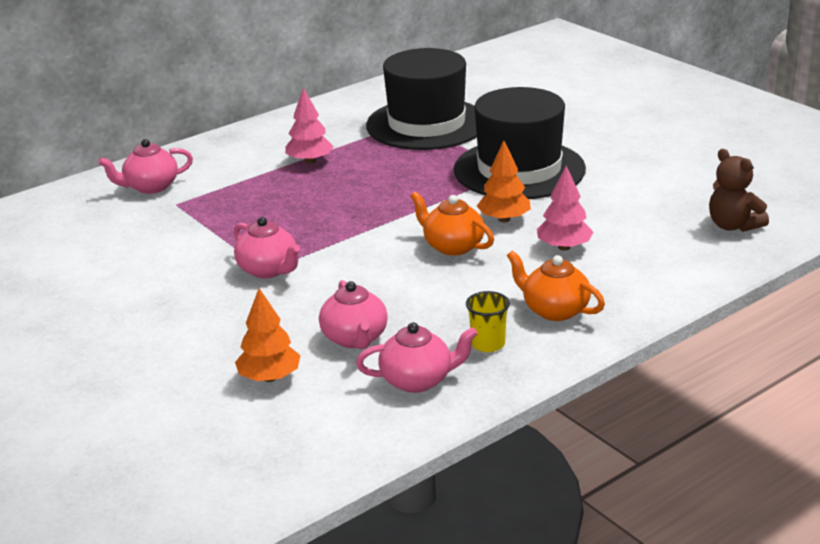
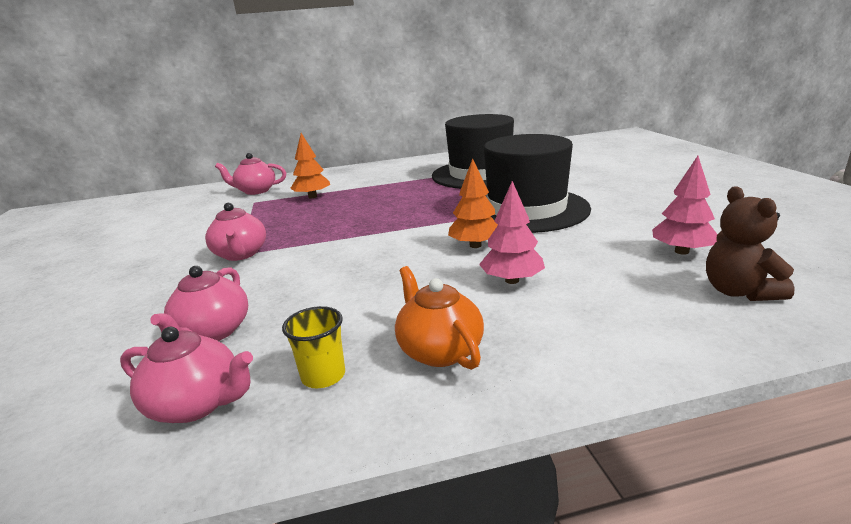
camera: 25 degrees right, 5 degrees down
orange tree [235,288,301,382] -> orange tree moved to [290,133,330,198]
pink tree [285,88,334,164] -> pink tree moved to [652,156,717,255]
orange teapot [410,191,494,256] -> none

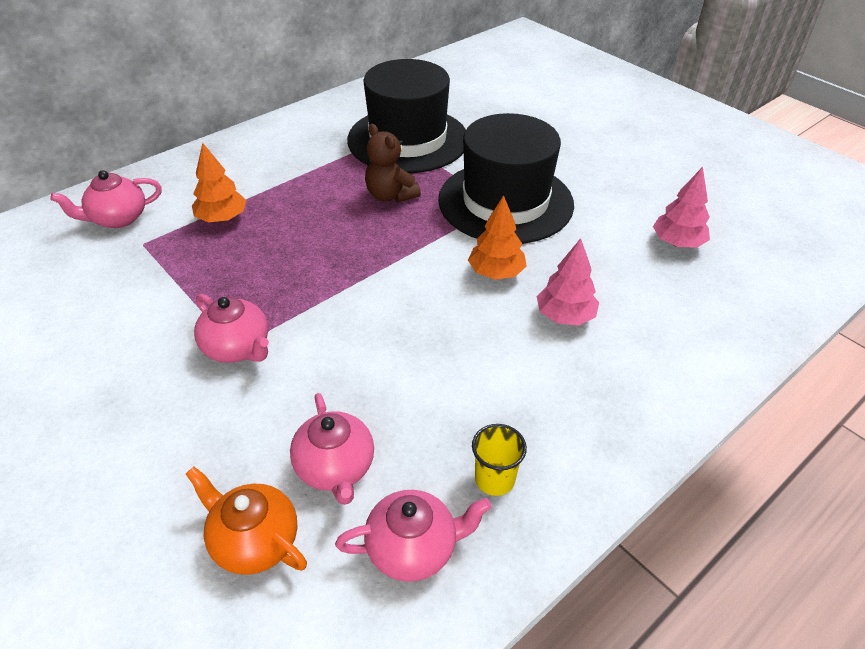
camera: 30 degrees left, 20 degrees up
orange teapot [395,266,484,370] -> orange teapot moved to [186,467,307,575]
brown teddy bear [706,187,795,301] -> brown teddy bear moved to [365,124,421,203]

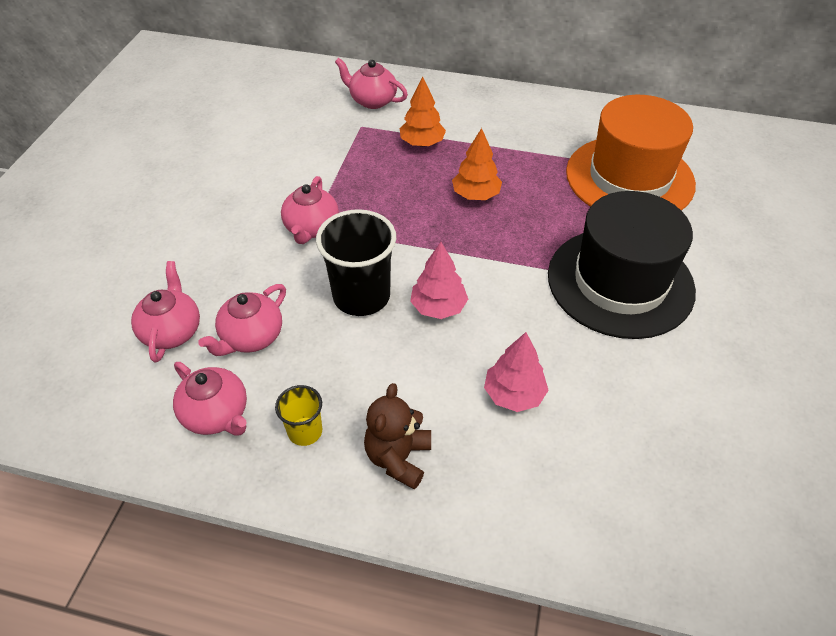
camera: 55 degrees right, 5 degrees up
orange teapot [186,467,307,575] -> pink teapot [131,261,200,363]
black hat [347,59,466,173] -> orange hat [566,95,696,210]
brown teddy bear [365,124,421,203] -> brown teddy bear moved to [364,383,431,490]
orange tree [468,195,527,280] -> orange tree moved to [452,128,502,200]
pink tree [653,167,710,248] -> pink tree moved to [410,242,468,319]
none -> black cup [316,209,396,316]

